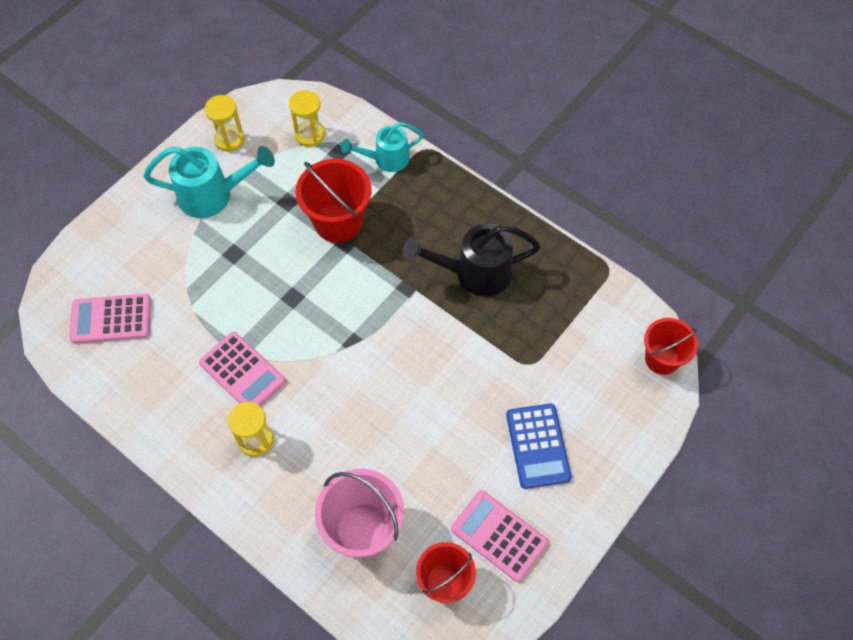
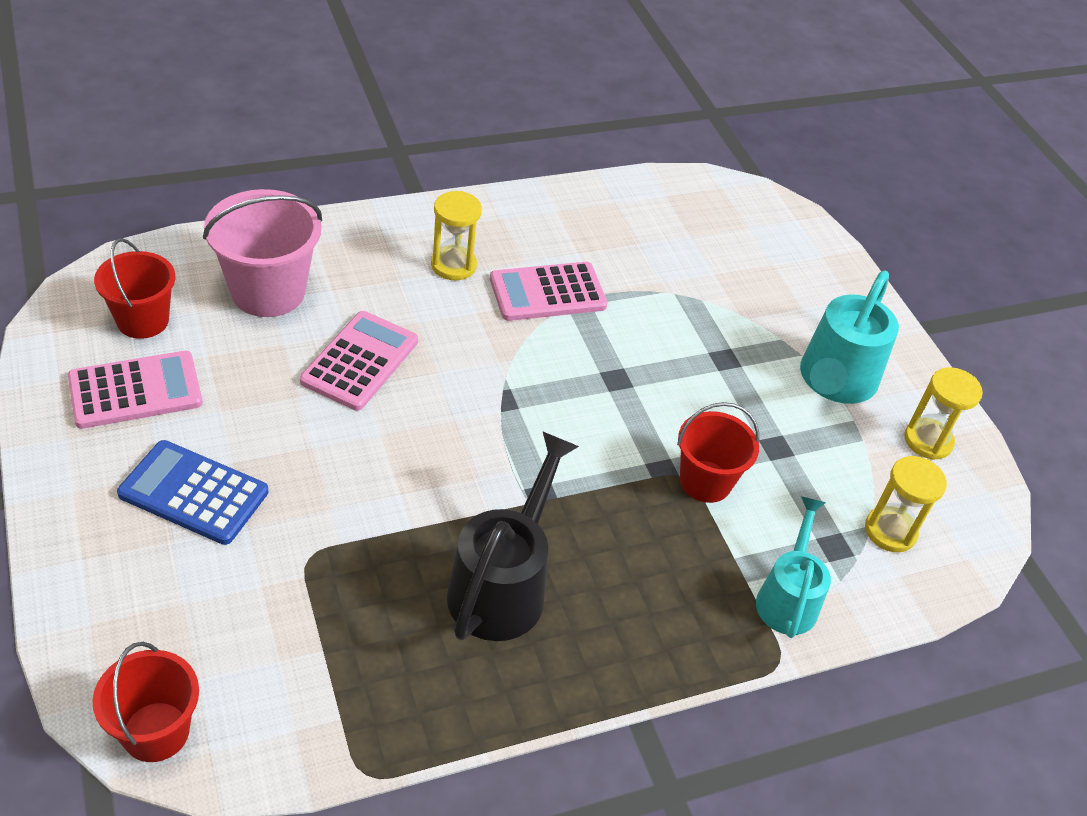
camera: 115 degrees right, 15 degrees down
pink calculator [69,294,151,344] -> pink calculator moved to [300,311,418,411]
red bucket [296,159,372,243] -> red bucket [677,402,759,503], size x0.66

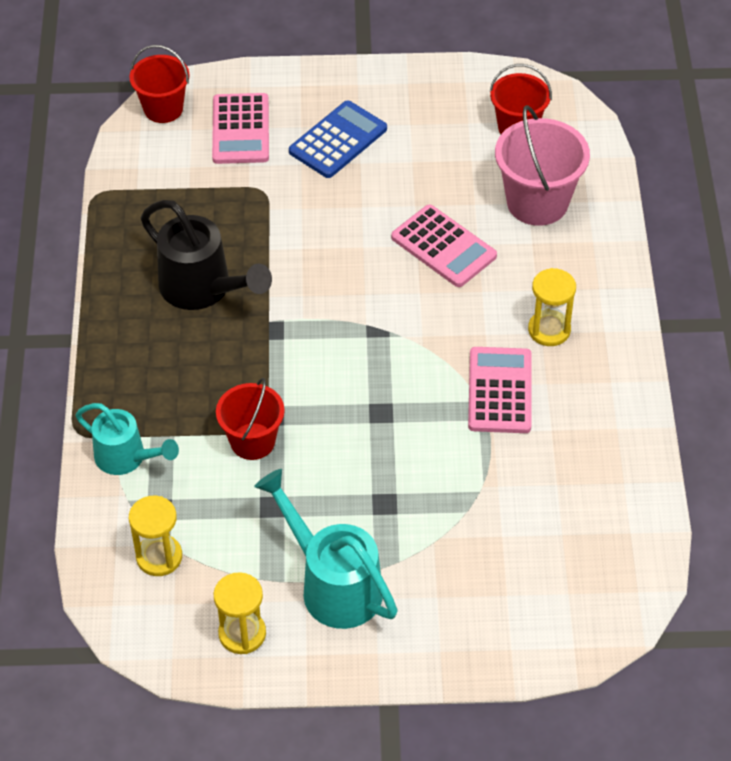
camera: 115 degrees right, 5 degrees up
pink calculator [68,351,203,429] -> pink calculator moved to [212,93,269,164]

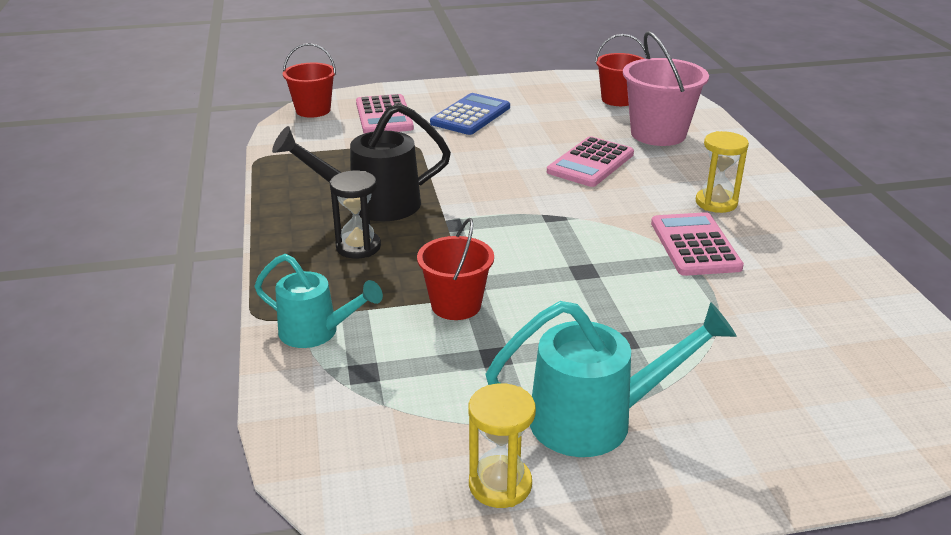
camera: 10 degrees left, 20 degrees down
yellow hourglass [129,496,182,576] -> none
black watering can [141,200,272,310] -> black watering can turned 135 degrees clockwise [272,103,451,221]
turquoise watering can [254,469,398,629] -> turquoise watering can turned 135 degrees clockwise [485,301,737,457]
pink calculator [391,204,497,287] -> pink calculator turned 90 degrees clockwise [547,136,634,187]
none -> black hourglass [330,170,381,259]

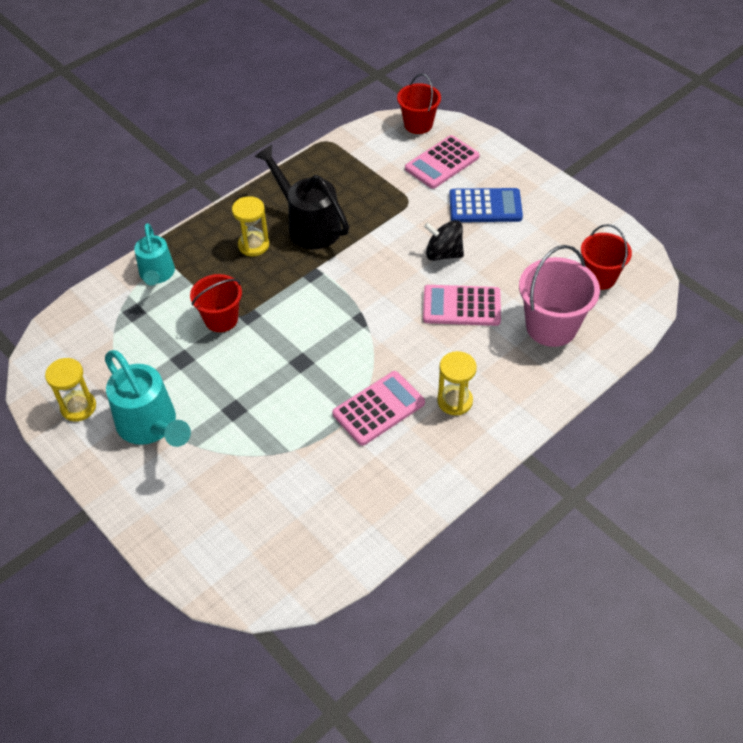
camera: 60 degrees right, 20 degrees up
black hourglass [330,170,381,259] -> yellow hourglass [232,196,269,256]
none -> black spinning top [424,220,464,261]

